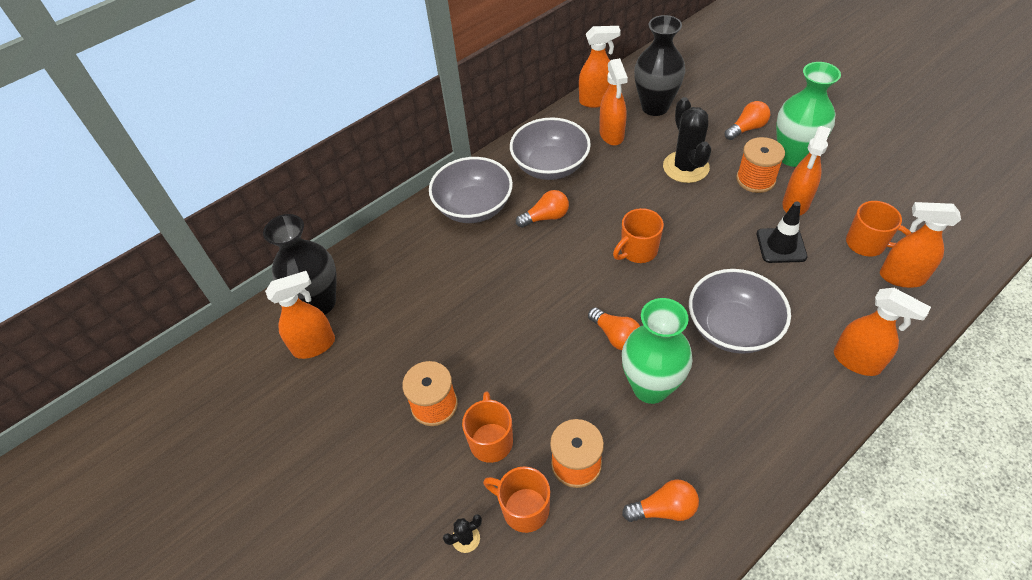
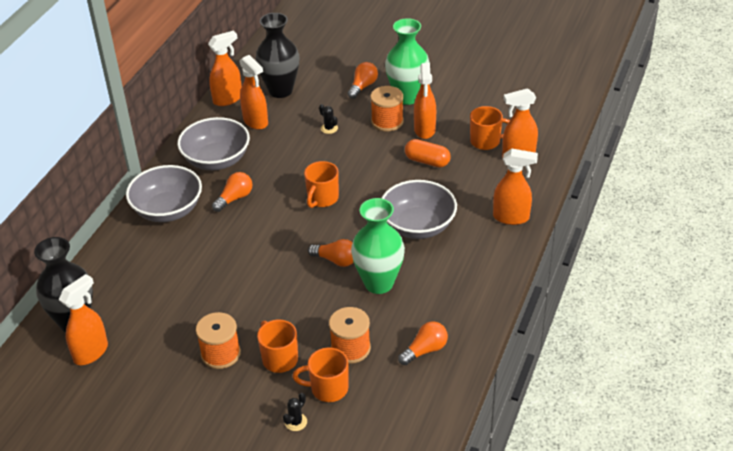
camera: 30 degrees left, 10 degrees down
black cactus [663,97,711,183] -> black cactus [319,104,338,134], size x0.44
black traffic cone [757,201,808,263] -> orange capsule [405,139,451,167]

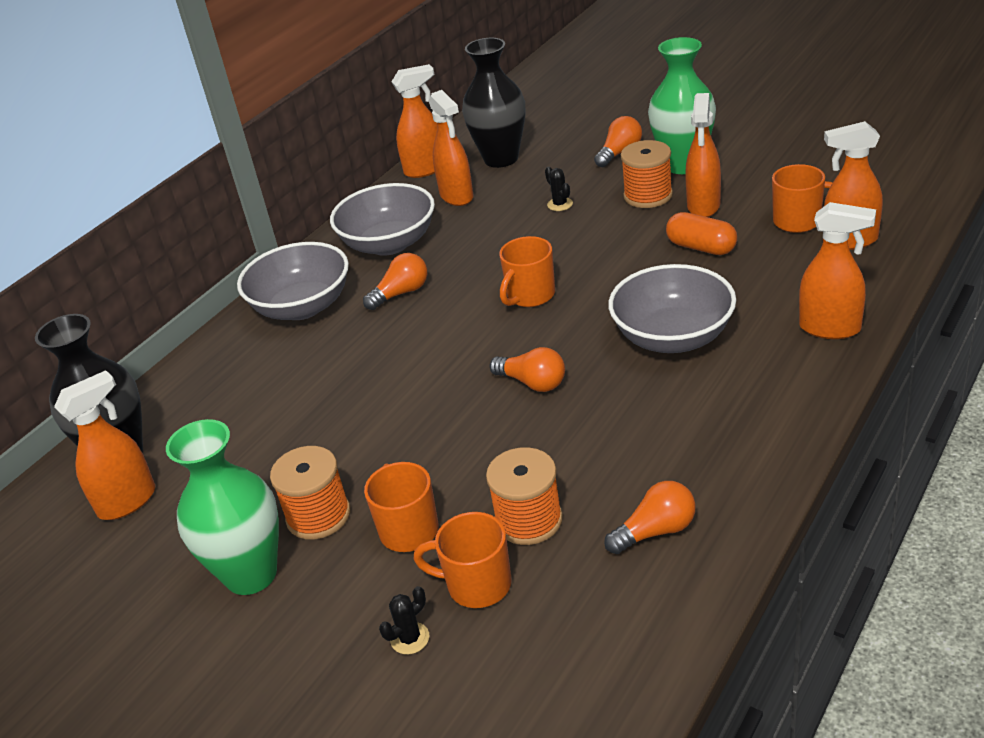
camera: 15 degrees right, 5 degrees down
green vase [351,198,405,294] -> green vase moved to [166,419,279,595]

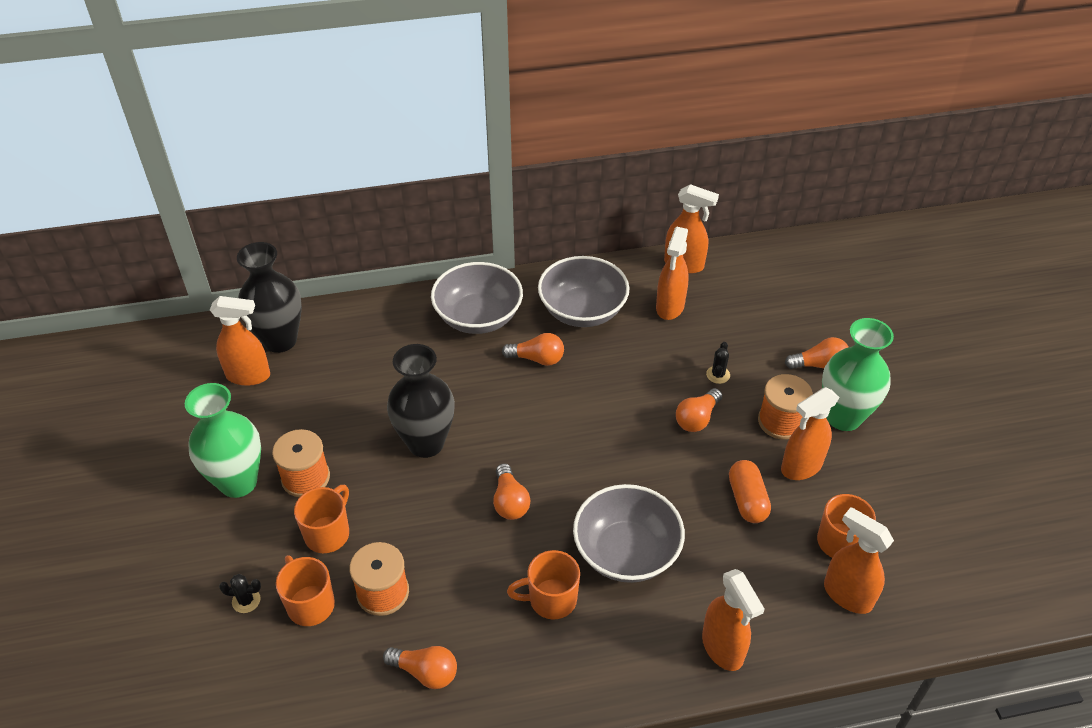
camera: 40 degrees right, 10 degrees up
black vase [462,38,525,168] -> black vase moved to [387,344,455,458]
orange mug [499,236,555,307] -> orange mug moved to [507,550,580,619]
none -> orange light bulb [676,388,722,432]

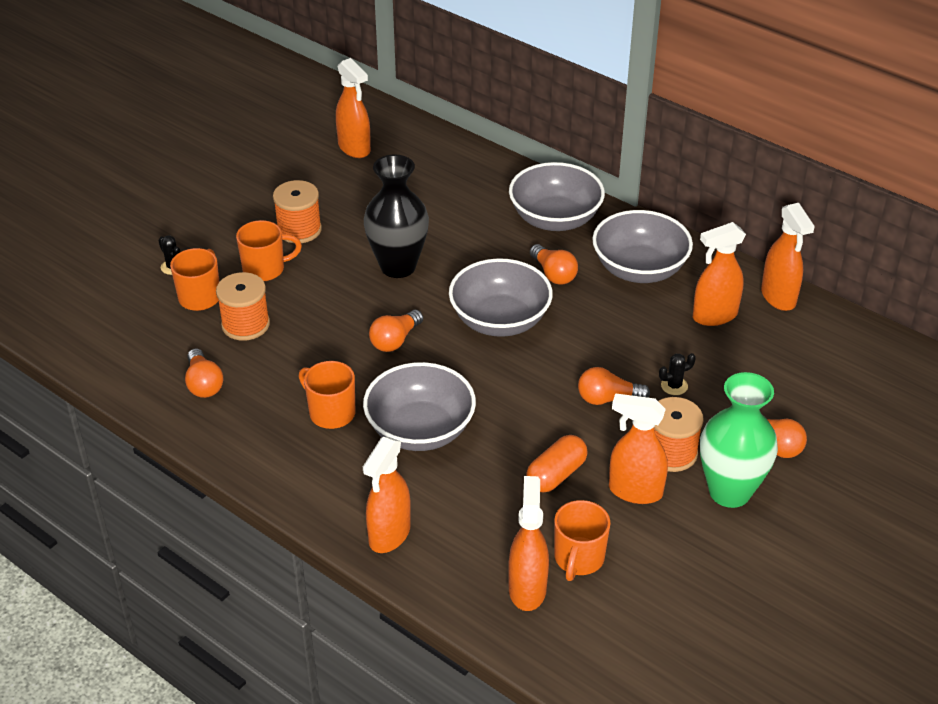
camera: 50 degrees right, 5 degrees down
green vase [185,383,261,498] -> none
black vase [237,242,302,353] -> none
none -> grey bowl [449,258,553,337]

